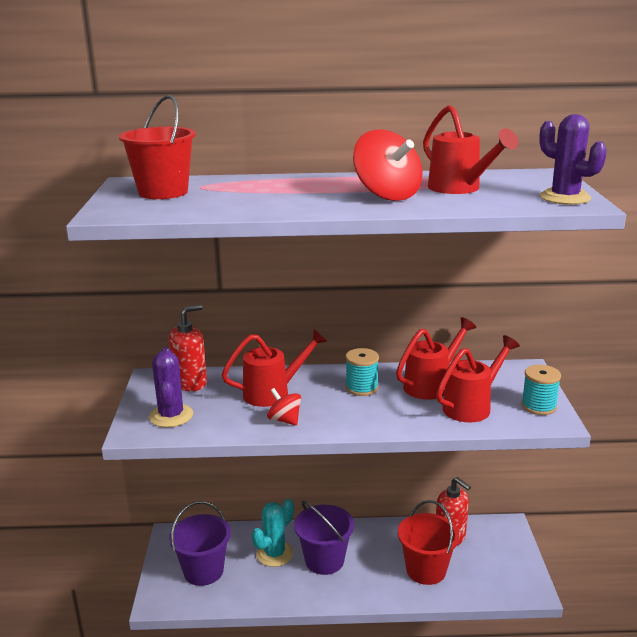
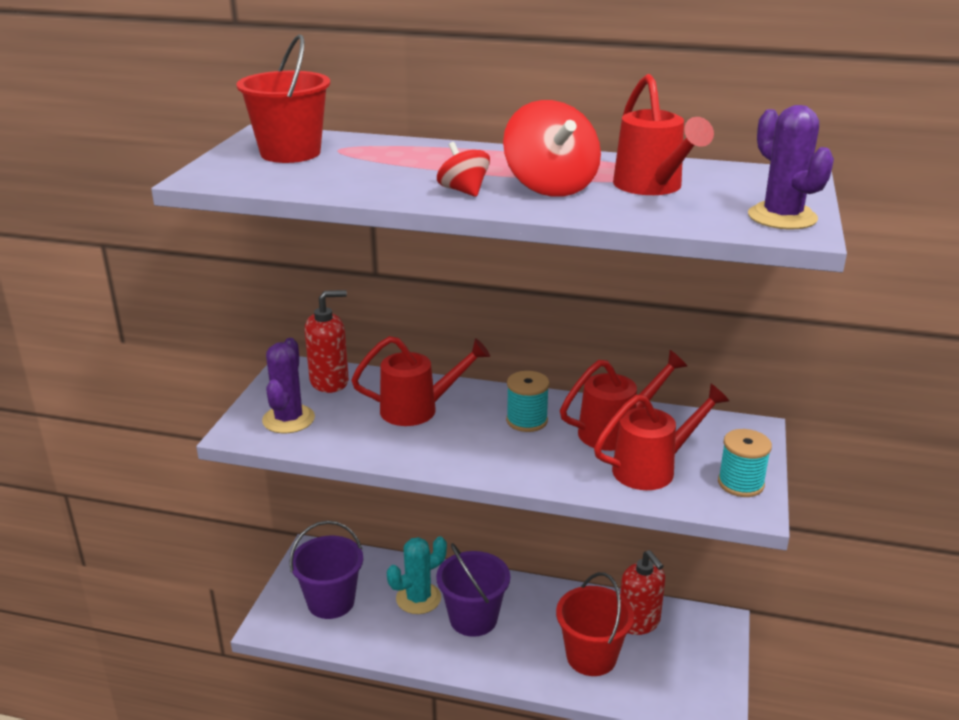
camera: 15 degrees right, 5 degrees up
red spinning top [267,388,301,426] -> red spinning top moved to [437,142,490,197]

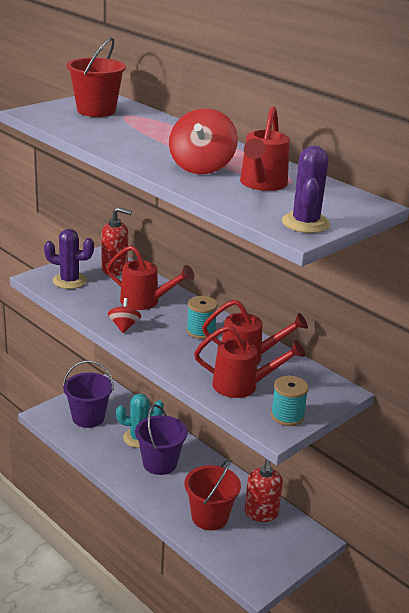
camera: 30 degrees right, 0 degrees up
purple cactus [262,338,315,433] -> purple cactus turned 60 degrees clockwise [44,229,94,289]
red spinning top [437,142,490,197] -> red spinning top moved to [108,298,141,333]

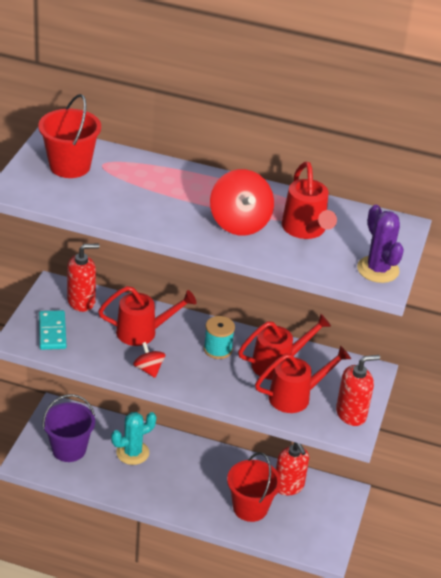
camera: 30 degrees left, 10 degrees up
purple cactus [44,229,94,289] -> turquoise domino [39,310,66,350]
purple bucket [135,404,188,475] -> none
turquoise spool [271,376,309,426] -> red soap dispenser [336,355,380,426]

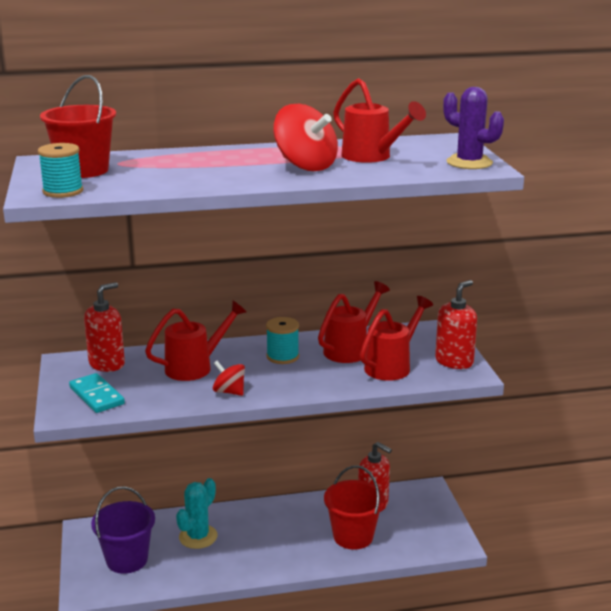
camera: 25 degrees left, 15 degrees down
none -> turquoise spool [38,143,83,198]

